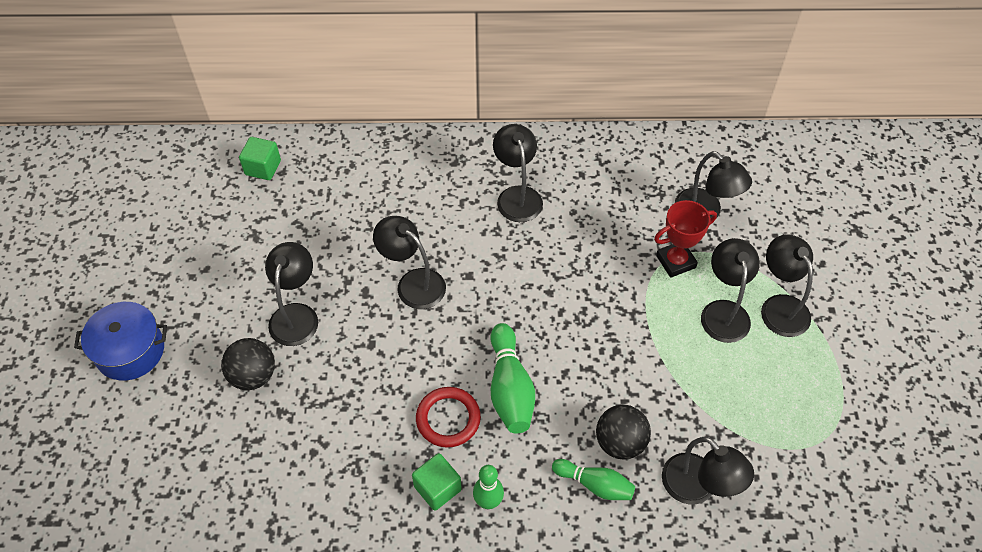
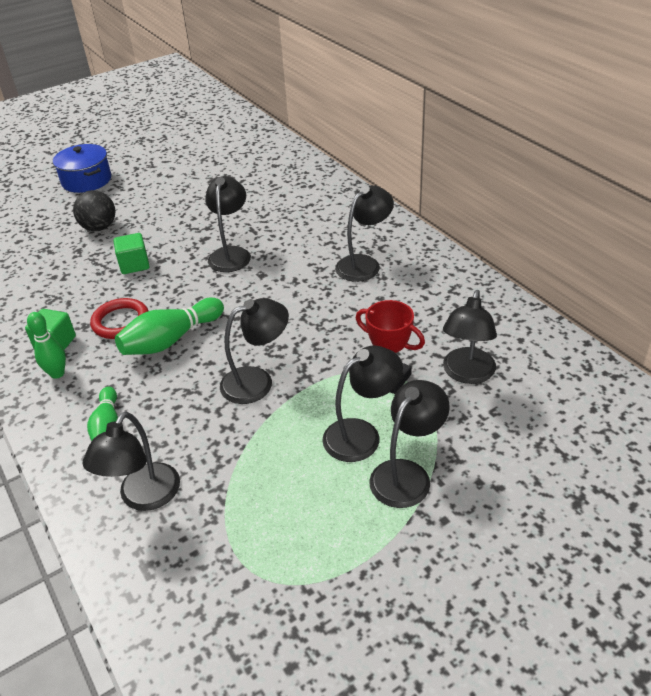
camera: 60 degrees right, 15 degrees down
green cube [239,137,281,180] -> green cube moved to [113,233,149,274]
black lamp [265,242,318,346] -> black lamp moved to [220,298,289,404]
black ball [596,405,651,460] -> none

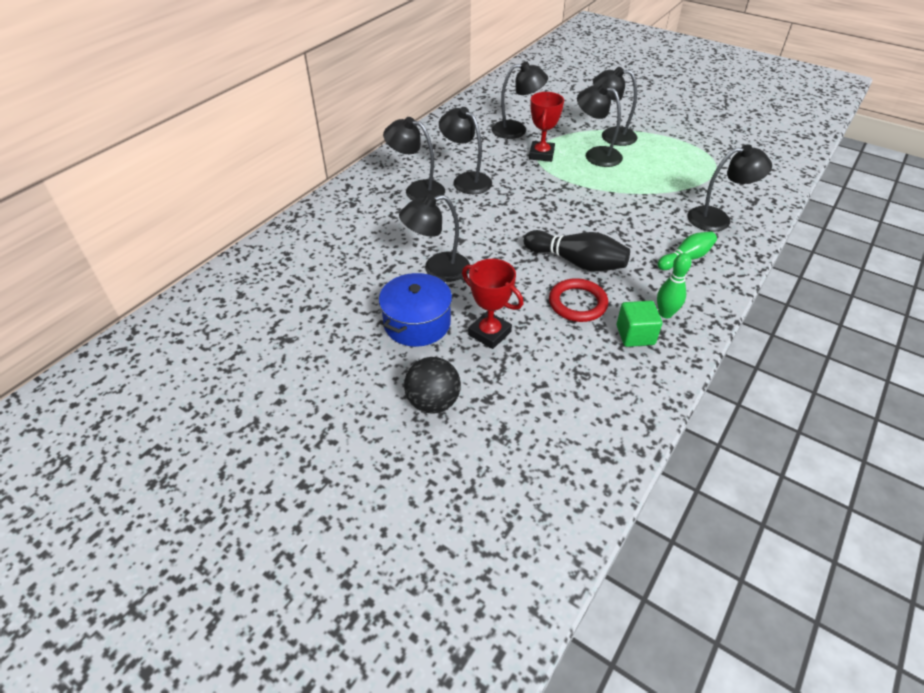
camera: 115 degrees left, 5 degrees up
blue pot [53,144,111,193] -> blue pot moved to [379,273,452,347]
green cube [113,233,149,274] -> red trophy [462,259,523,349]
green bowling pin [115,297,224,355] -> black bowling pin [524,230,630,272]
black lamp [220,298,289,404] -> black lamp moved to [439,107,492,194]

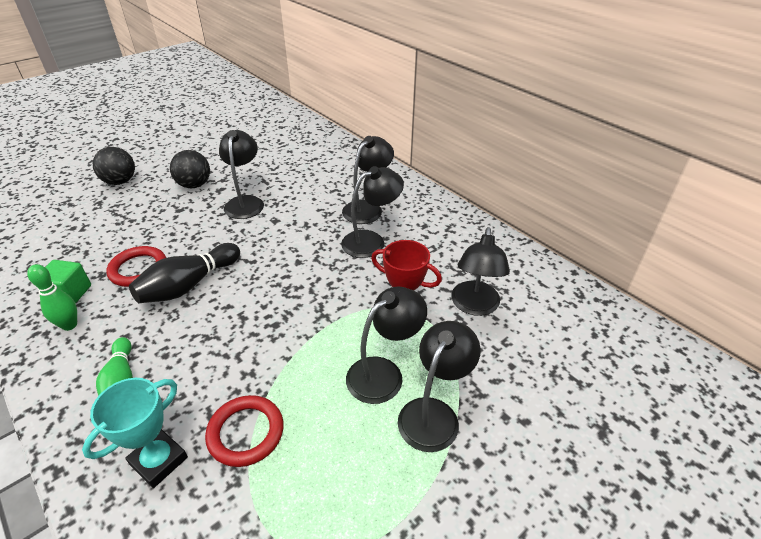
camera: 105 degrees right, 5 degrees down
blue pot [379,273,452,347] -> black ball [170,150,210,188]
red trophy [462,259,523,349] -> none
black lamp [687,144,772,232] -> turquoise trophy [82,378,188,488]
none -> red ring [205,395,284,467]

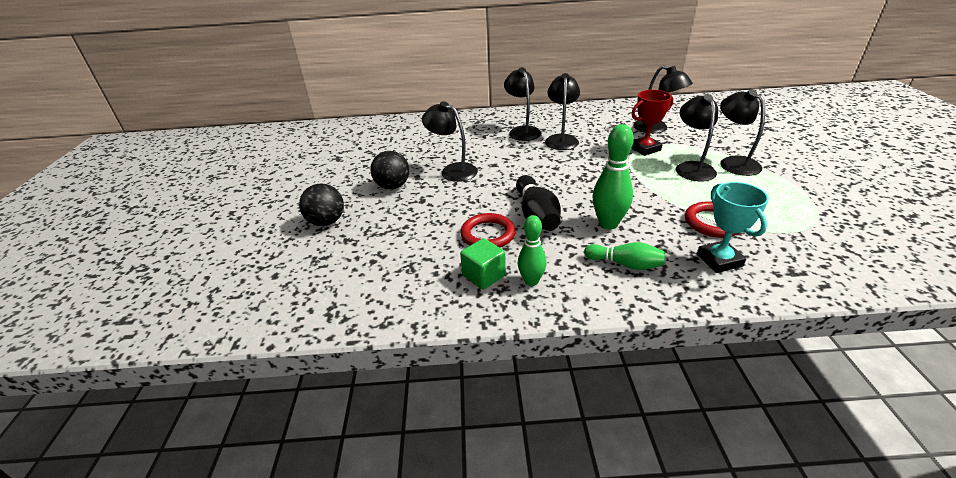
camera: 50 degrees left, 5 degrees down
none -> green bowling pin [592,124,634,229]

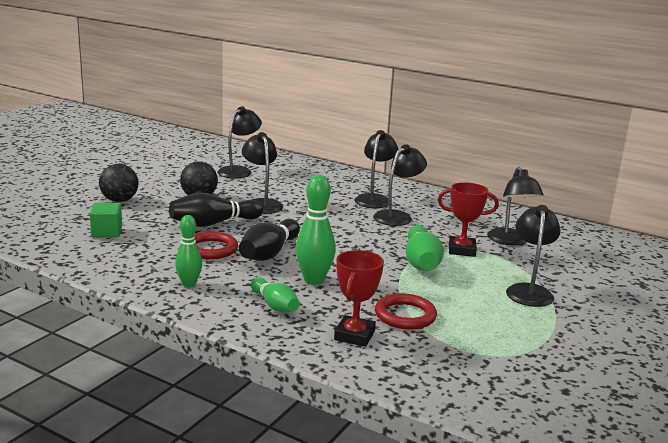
camera: 30 degrees right, 15 degrees down
green cube [460,238,506,290] -> green cube moved to [90,203,122,237]
black lamp [676,94,718,181] -> black lamp moved to [217,106,262,178]
turquoise trophy [697,182,769,273] -> red trophy [334,250,384,347]
none -> black bowling pin [169,192,263,227]
none -> green bowling pin [406,225,444,271]

